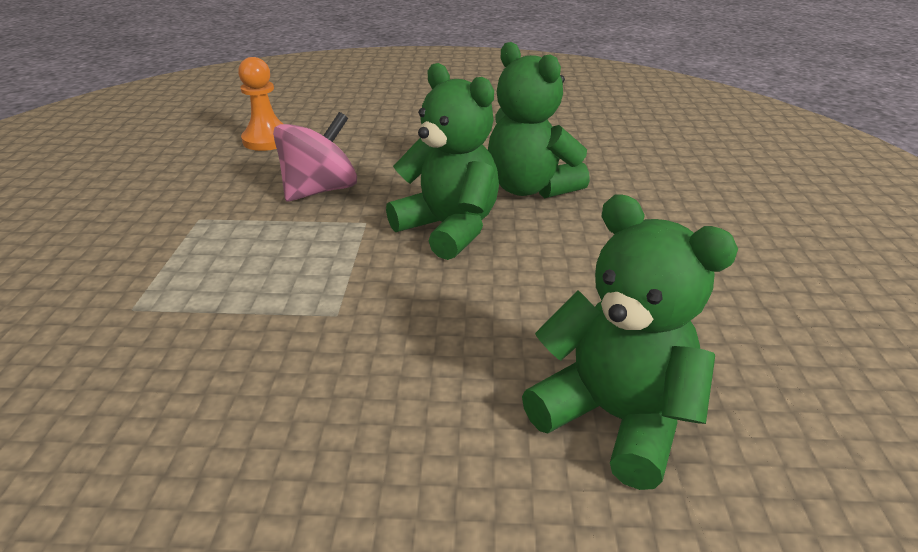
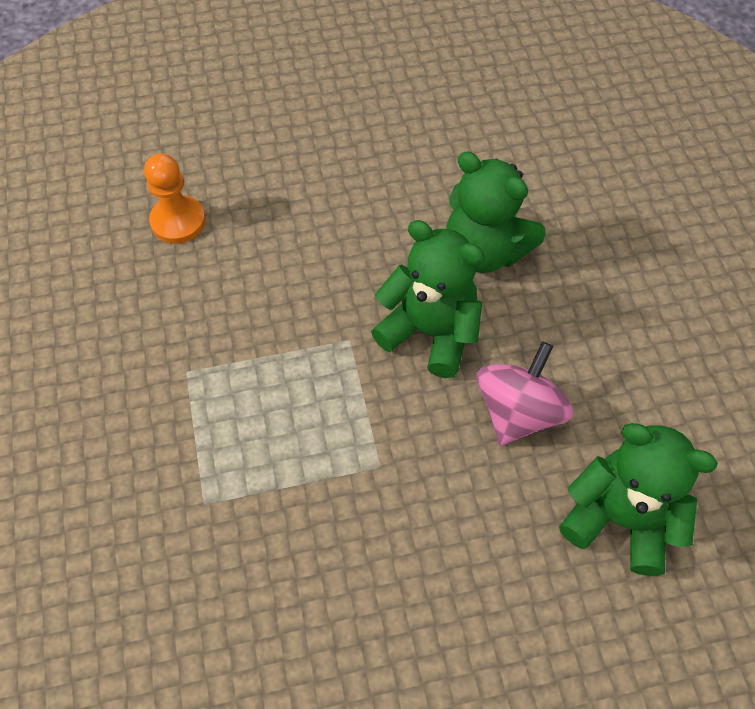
camera: 15 degrees left, 25 degrees up
pink spinning top [273,112,357,201] -> pink spinning top moved to [476,341,573,445]

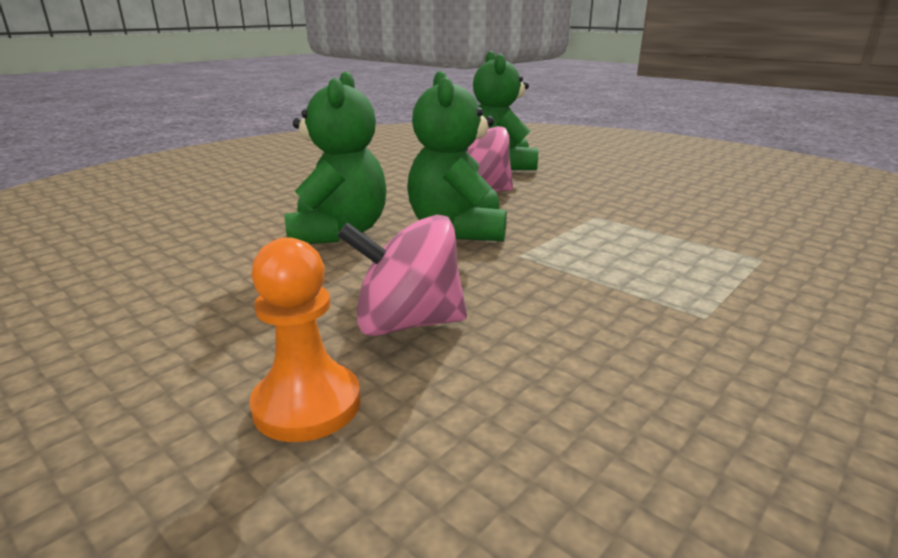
camera: 125 degrees left, 35 degrees down
orange pawn [144,153,206,244] -> orange pawn moved to [249,237,361,442]
none -> pink spinning top [337,215,467,336]

